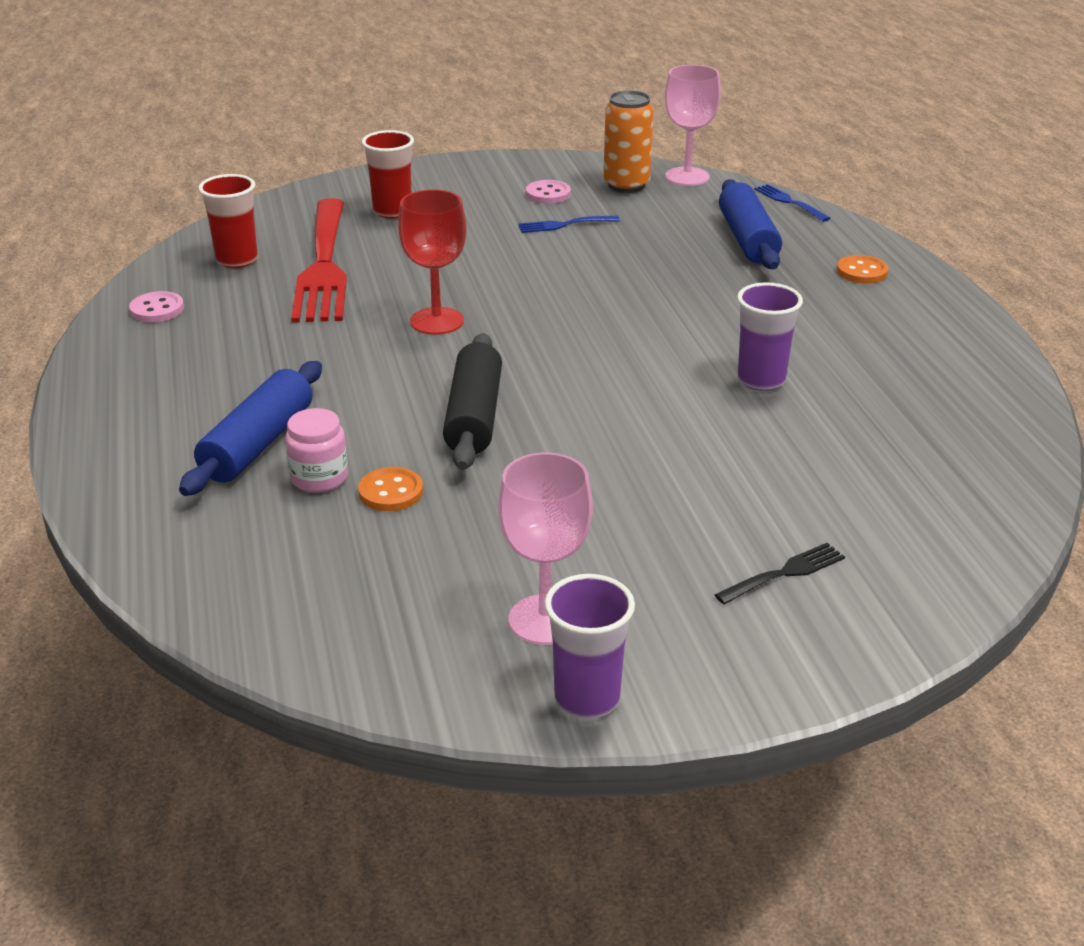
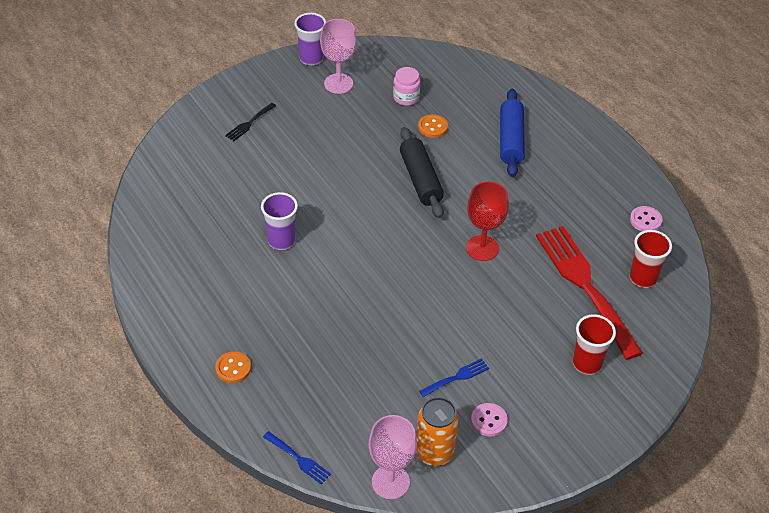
camera: 160 degrees right, 15 degrees up
pink jar [285,408,348,493] -> pink jar moved to [393,67,420,106]
blue rolling pin [719,179,782,269] -> none

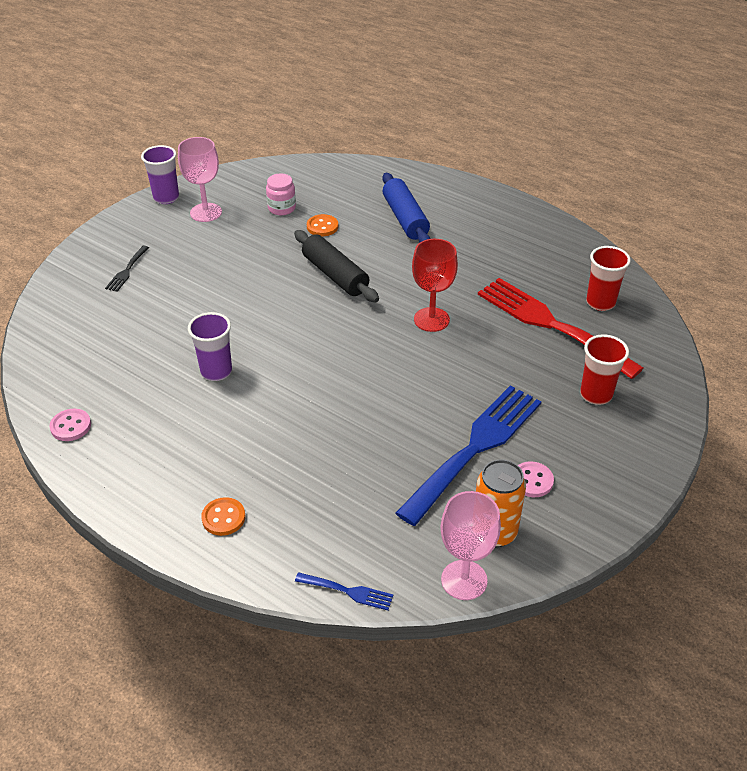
camera: 20 degrees left, 5 degrees down
blue fork [419,358,489,397] -> blue fork [396,385,542,526], size x2.42
pink button [630,206,663,231] -> pink button moved to [49,409,91,441]

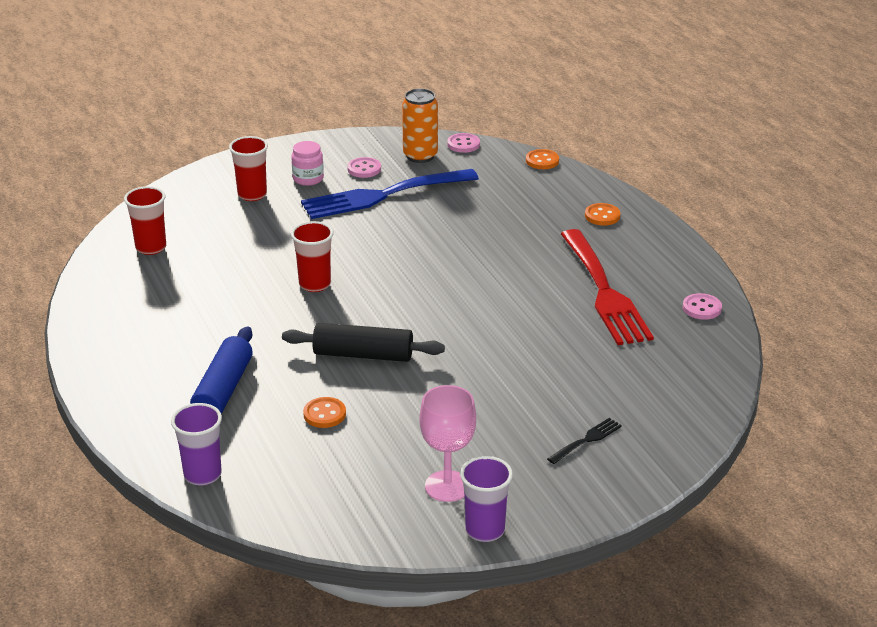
camera: 150 degrees left, 10 degrees down
purple cup [188,312,232,381] -> purple cup moved to [171,403,222,486]
pink jar [266,174,296,215] -> pink jar moved to [291,141,324,186]
black rolling pin [294,230,379,302] -> black rolling pin turned 75 degrees counterclockwise [282,323,445,362]
blue fork [295,572,393,610] -> orange button [526,149,559,169]
red goblet [412,239,458,332] -> red cup [291,221,333,292]
pink goblet [441,491,501,600] -> pink button [447,133,480,153]
red fork [478,278,643,379] -> red fork moved to [561,229,654,345]

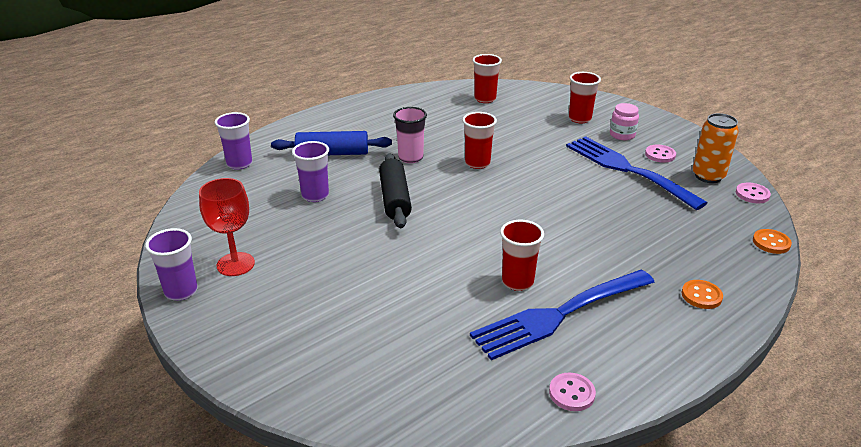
camera: 75 degrees right, 0 degrees up
orange button [303,397,346,428] -> purple cup [292,141,329,202]
pink goblet [420,385,476,502] -> red goblet [199,178,255,276]
black fork [547,418,622,464] -> none
red fork [561,229,654,345] -> blue fork [470,270,655,360]
none -> pink cup [393,107,427,163]
none -> red cup [500,220,544,291]

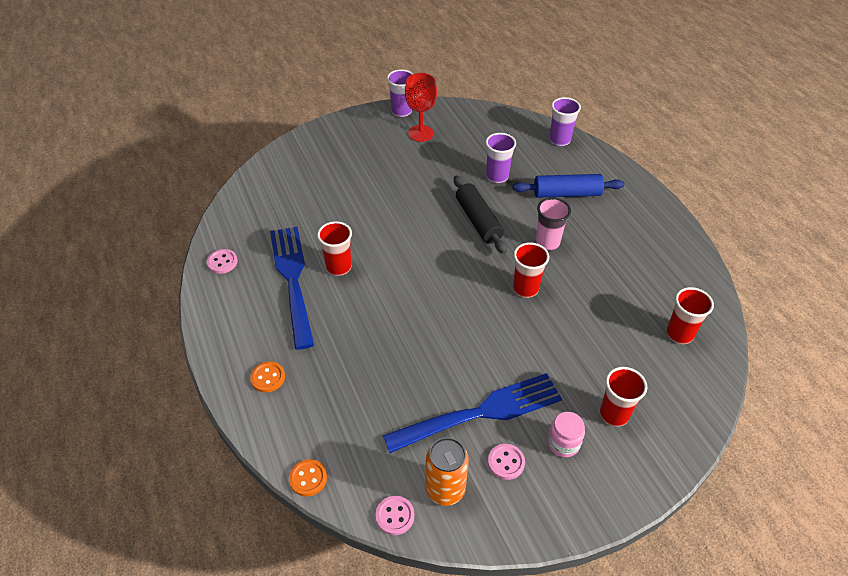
camera: 105 degrees right, 15 degrees up
blue rolling pin [271,131,392,155] -> blue rolling pin turned 75 degrees clockwise [513,174,625,198]
black rolling pin [379,153,412,228] -> black rolling pin turned 60 degrees clockwise [454,175,507,254]

